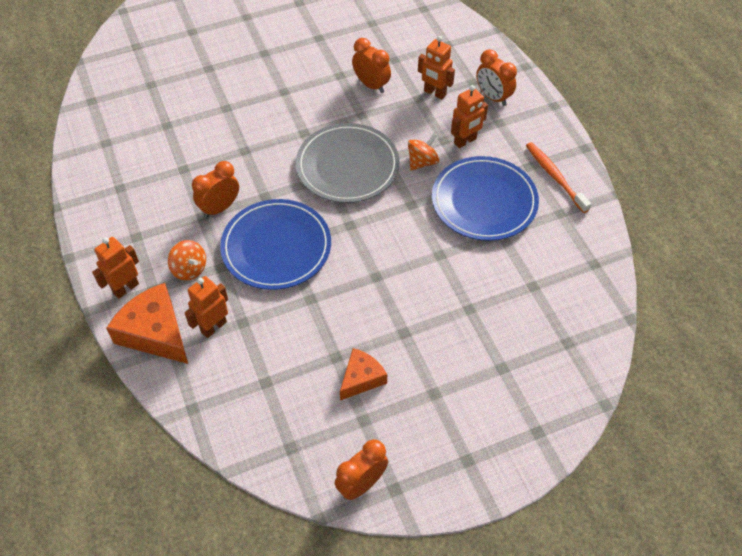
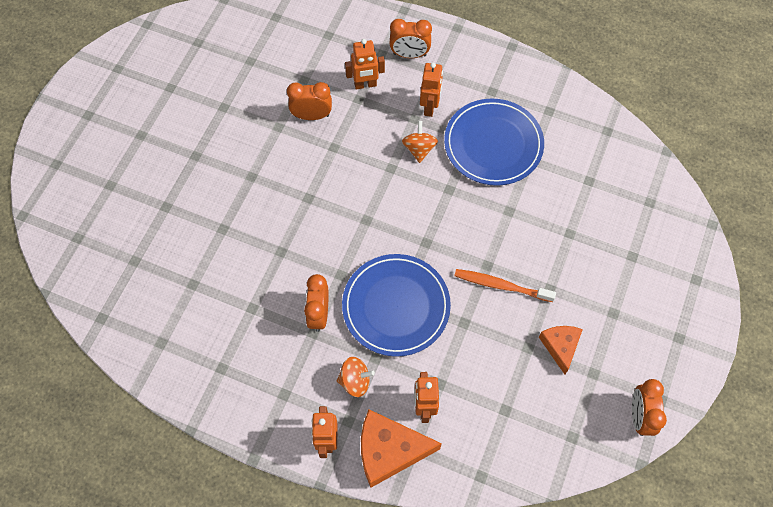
camera: 45 degrees left, 10 degrees up
grey plate [296,123,400,203] -> none
orange toothbrush [526,142,591,213] -> orange toothbrush moved to [454,269,556,302]

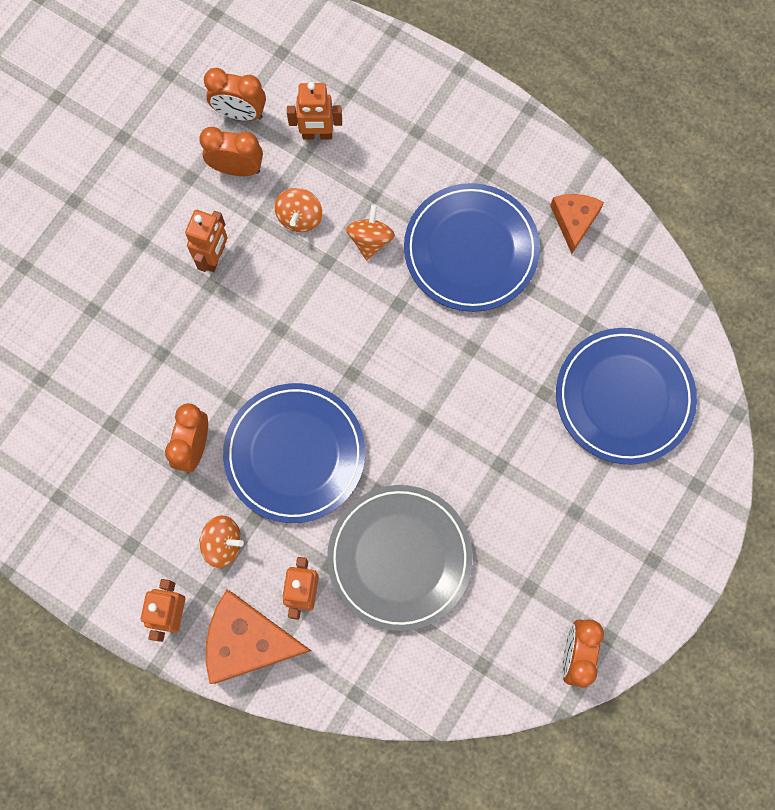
camera: 10 degrees right, 10 degrees up
orange clock [390,19,432,58] -> orange clock moved to [204,68,266,121]
orange robot [420,62,443,117] -> orange robot moved to [185,210,228,272]
orange toothbrush [454,269,556,302] -> none
orange cheese [539,326,583,374] -> orange cheese moved to [550,194,604,254]
none -> orange spinning top [274,188,322,232]
none -> grey plate [327,485,473,631]
none -> blue plate [556,328,697,465]

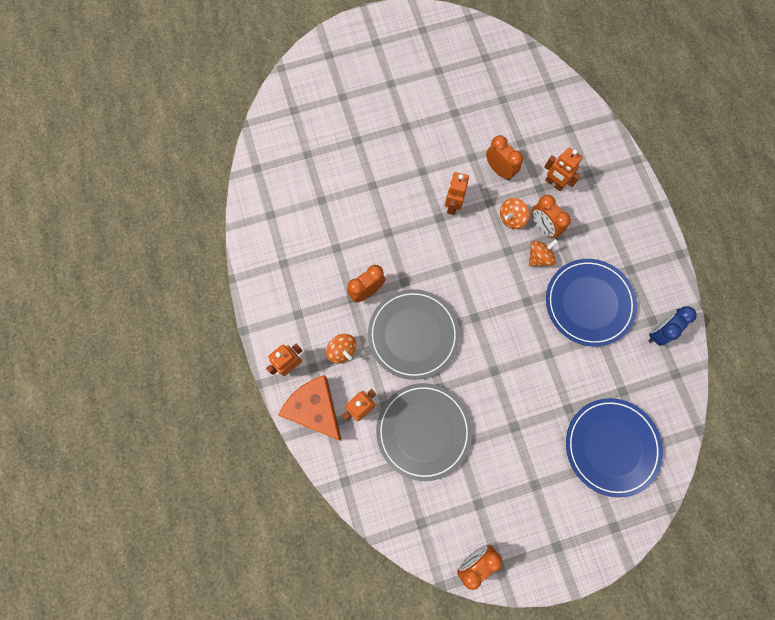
camera: 40 degrees right, 0 degrees up
orange robot [185,210,228,272] -> orange robot turned 135 degrees clockwise [445,172,469,215]
orange clock [204,68,266,121] -> orange clock moved to [531,195,571,239]
blue plate [223,383,365,523] -> grey plate [368,289,460,380]
orange cheese [550,194,604,254] -> blue clock [648,306,697,346]

